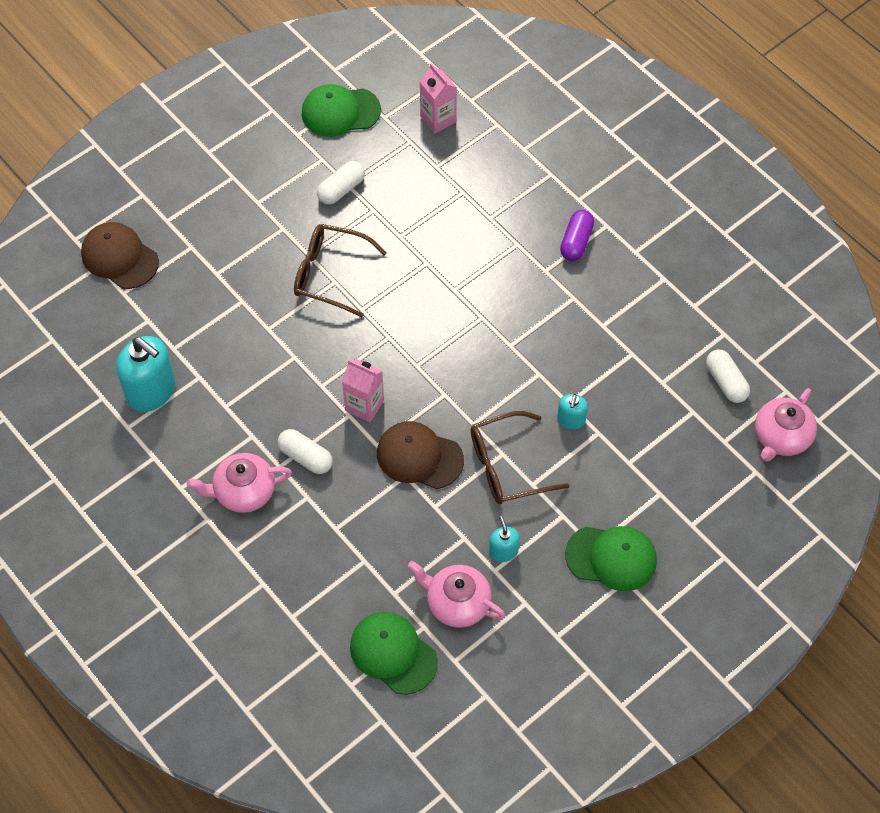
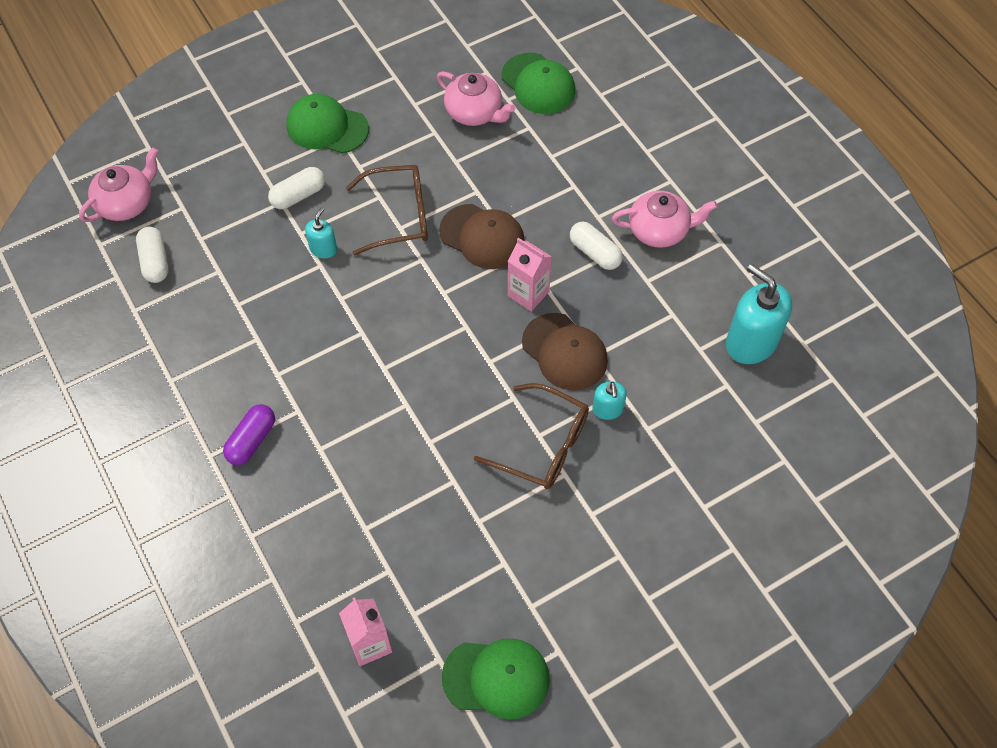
camera: 170 degrees left, 0 degrees up
brown cap [81,222,159,289] -> brown cap moved to [522,313,608,391]
white capsule [317,161,365,204] -> white capsule moved to [268,167,325,209]
turquoise soap dispenser [489,516,520,562] -> turquoise soap dispenser moved to [593,381,627,420]

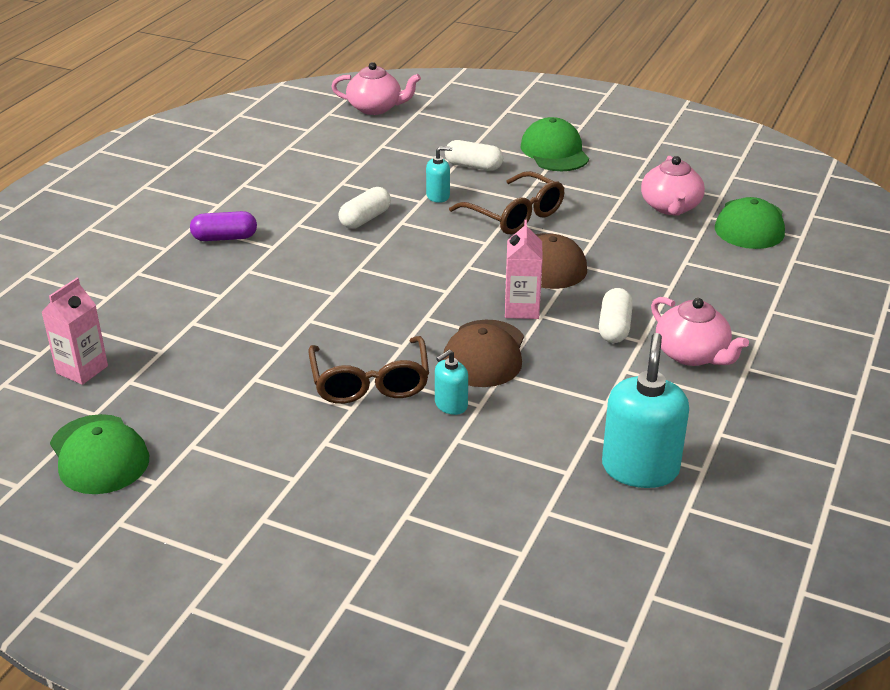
camera: 55 degrees right, 25 degrees down
white capsule [136,227,168,283] -> white capsule moved to [339,187,391,229]

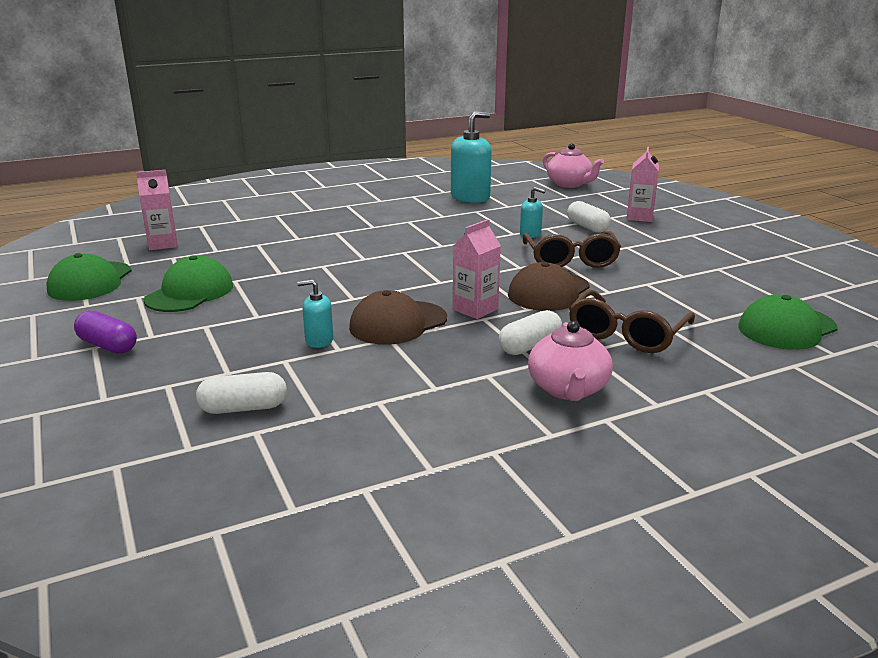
camera: 40 degrees right, 10 degrees down
purple capsule [190,211,257,241] -> purple capsule moved to [74,311,137,354]
brown glasses [308,336,429,404] -> brown glasses moved to [569,290,695,353]
white capsule [339,187,391,229] -> white capsule moved to [196,372,287,414]
green cap [520,117,589,171] -> green cap moved to [144,255,233,312]
turquoise soap dispenser [602,333,689,488] -> turquoise soap dispenser moved to [451,112,492,203]
pink teapot [641,156,705,216] -> none
none -> pink carton [627,146,659,222]

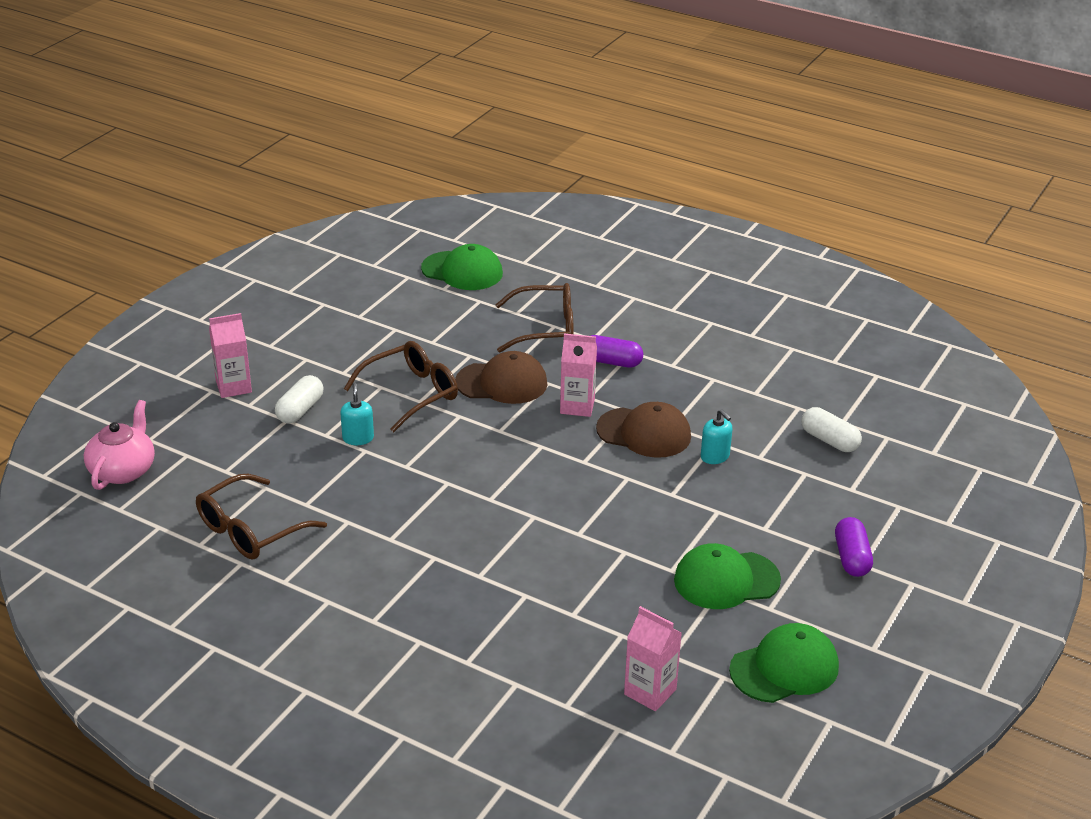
camera: 125 degrees left, 10 degrees up
turquoise soap dispenser [451,112,492,203] -> brown glasses [196,474,327,560]
white capsule [499,310,562,355] -> purple capsule [591,335,643,368]
pink teapot [528,321,613,401] -> none

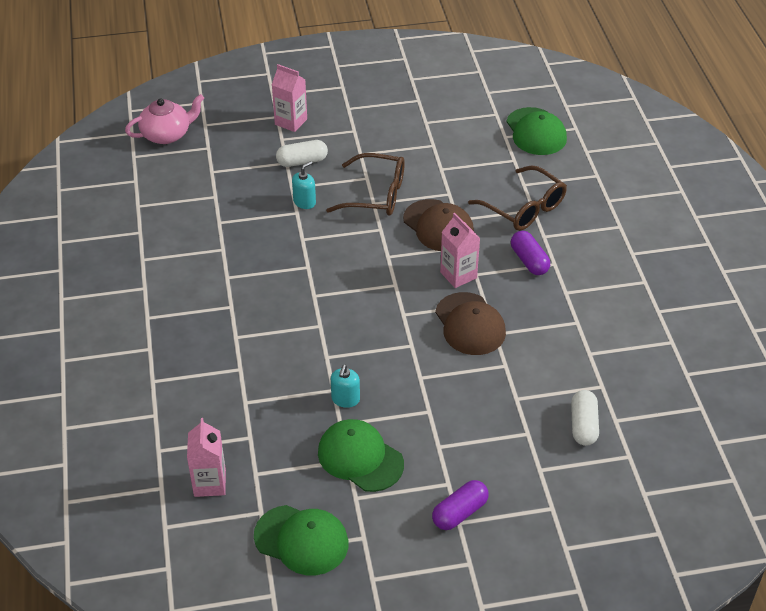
camera: 50 degrees right, 10 degrees up
brown glasses [196,474,327,560] -> none
turquoise soap dispenser [701,409,733,464] -> turquoise soap dispenser moved to [331,365,360,408]

